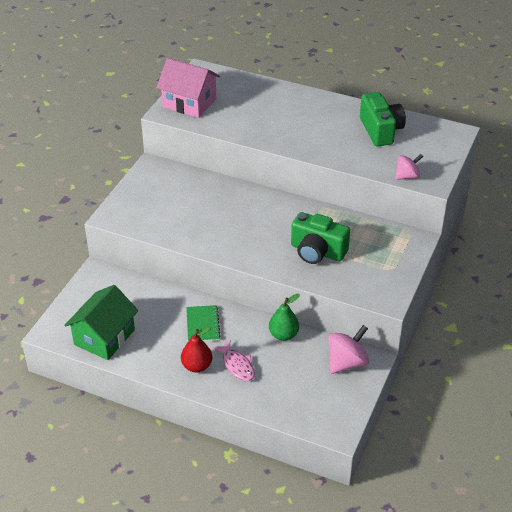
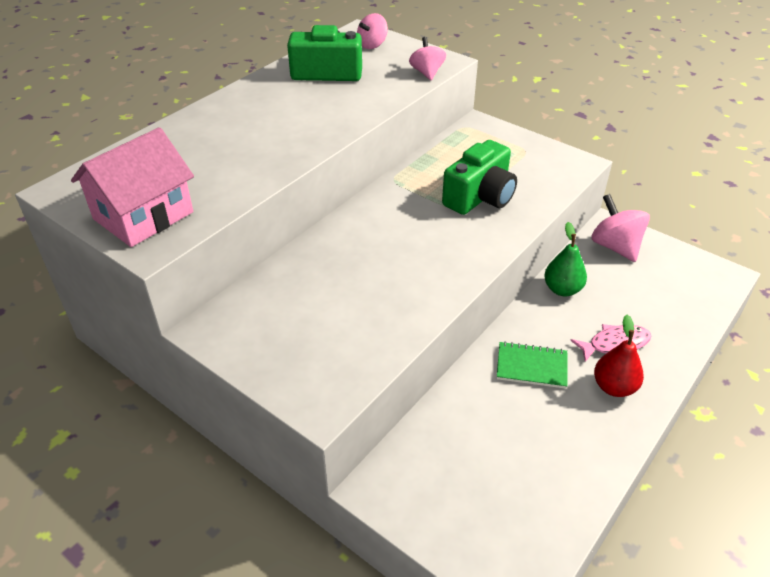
camera: 75 degrees left, 0 degrees up
green house [64,285,138,360] -> none
none -> pink spinning top [357,13,388,49]

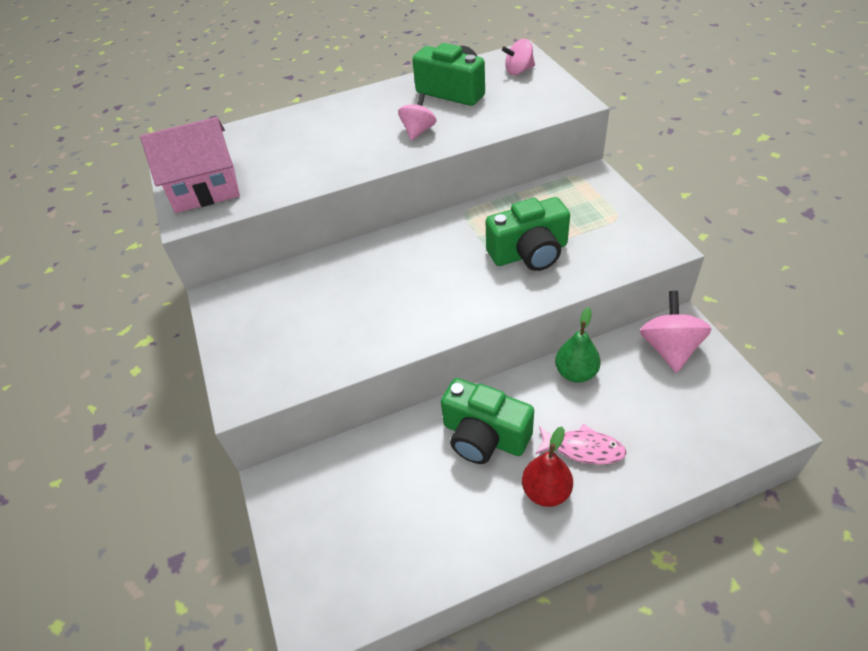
camera: 35 degrees right, 5 degrees up
pink spinning top [409,37,446,80] -> pink spinning top moved to [398,93,437,141]
green notebook [497,341,568,389] -> green camera [441,378,534,464]

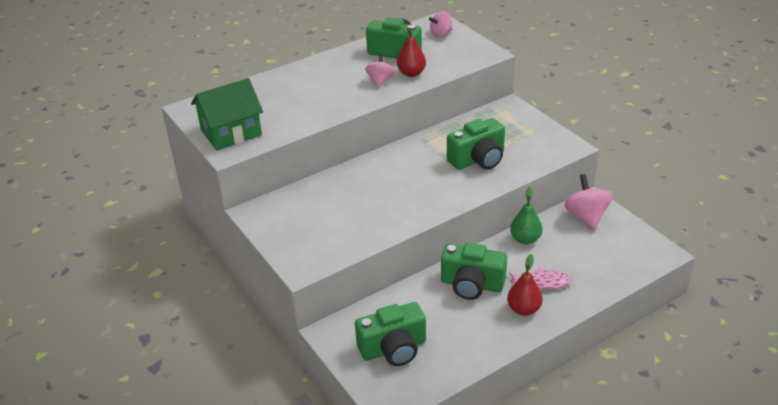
camera: 15 degrees left, 10 degrees down
pink house [140,117,240,213] -> green house [191,78,263,150]
none -> green camera [355,302,426,366]
none -> red pear [397,24,426,77]

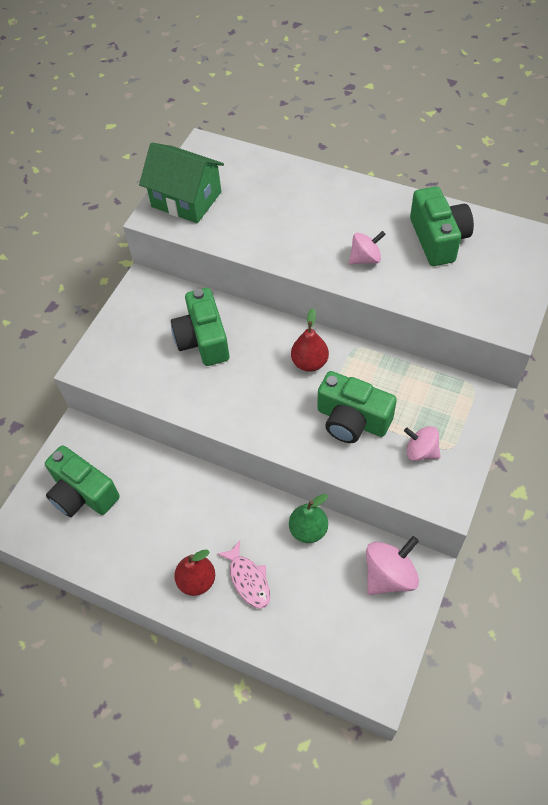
camera: 60 degrees right, 20 degrees up
red pear [397,24,426,77] -> red pear moved to [291,308,329,372]
pink spinning top [429,11,452,37] -> pink spinning top moved to [404,426,441,461]
green camera [441,243,507,300] -> green camera moved to [171,288,229,366]

